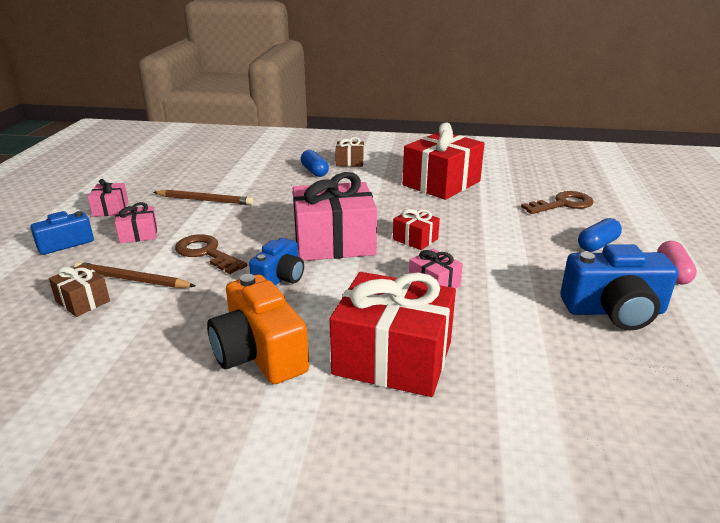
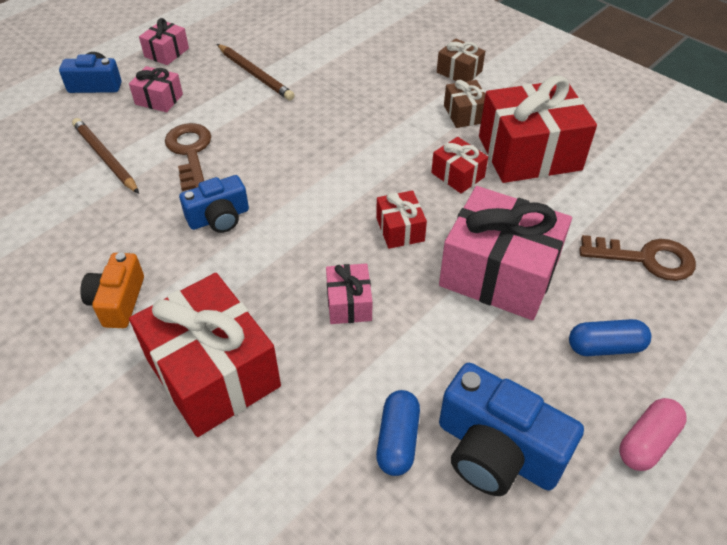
camera: 35 degrees right, 20 degrees up
brown gift [49,264,110,317] -> brown gift moved to [444,80,485,128]
orange camera [207,274,309,384] -> orange camera [80,252,144,328], size x0.62
pink gift [293,172,377,261] -> pink gift moved to [439,186,572,320]
blue capsule [300,150,329,177] -> blue capsule moved to [376,390,420,476]
none -> red gift [431,137,488,193]

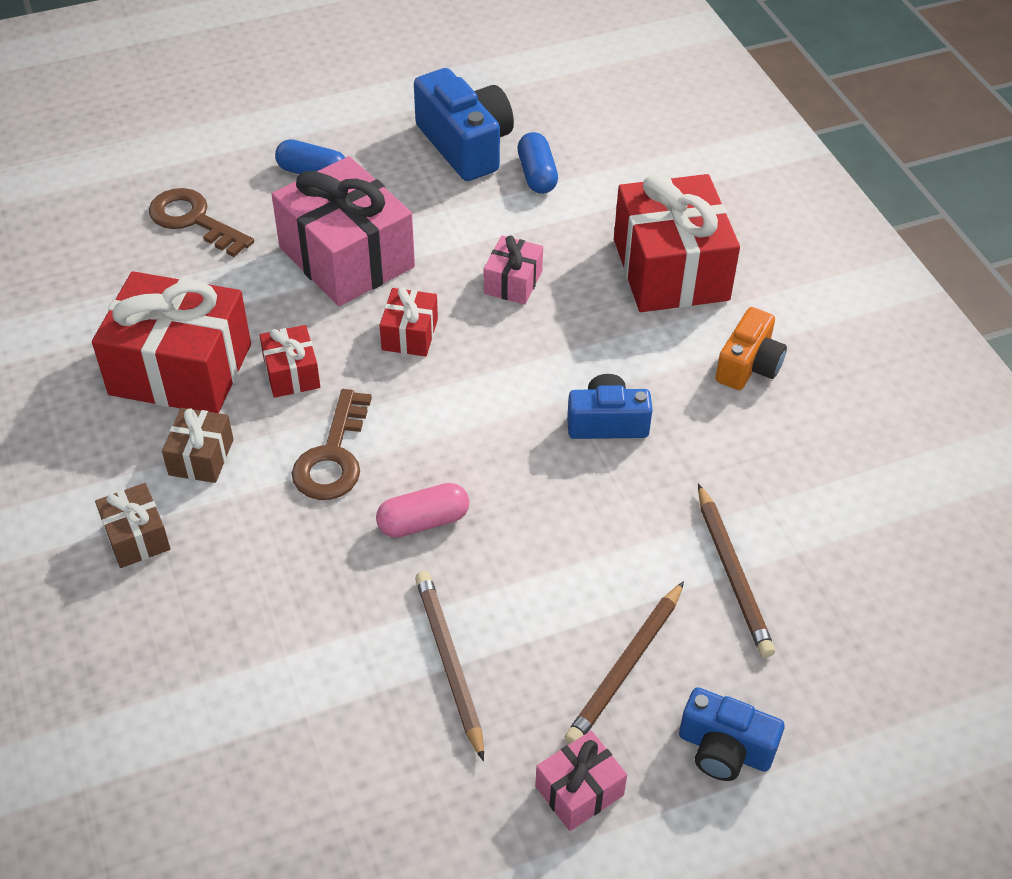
camera: 155 degrees left, 0 degrees up
pink gift [129,66,183,112] -> brown pencil [565,581,684,744]
brown key [165,123,211,191] -> brown key moved to [292,389,372,500]
blue capsule [376,390,420,476] -> blue capsule turned 45 degrees counterclockwise [518,132,558,194]
pink capsule [619,398,687,471] -> pink capsule moved to [376,483,469,538]

